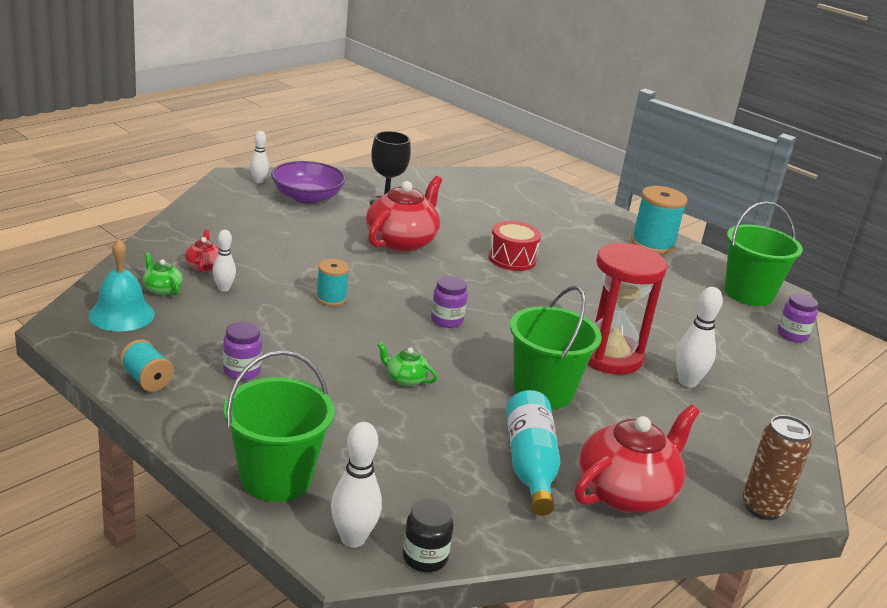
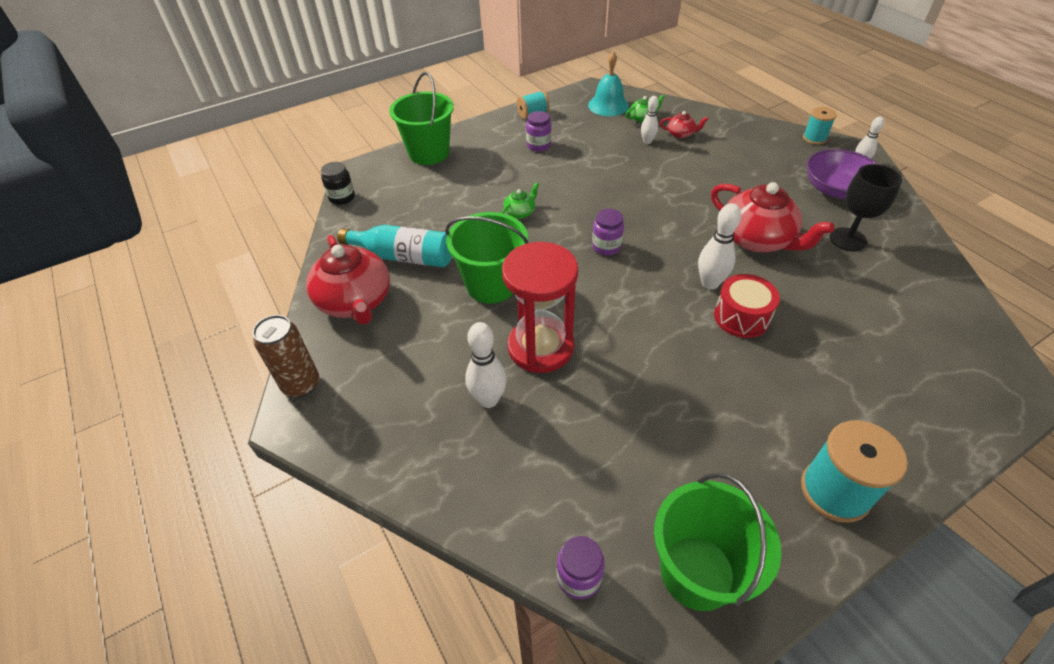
camera: 110 degrees right, 20 degrees up
turquoise spool [316,259,349,306] -> turquoise spool moved to [803,107,837,145]
white bowling pin [331,422,382,548] -> white bowling pin moved to [698,203,741,290]

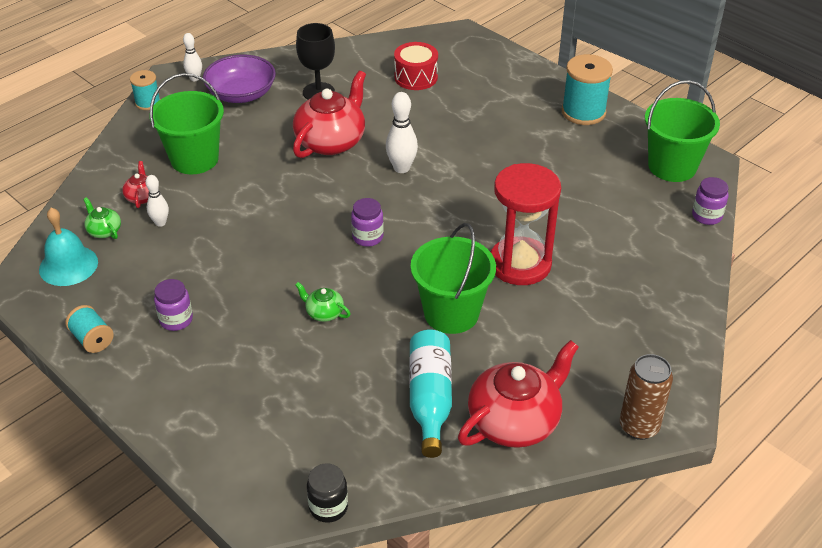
camera: 105 degrees left, 5 degrees down
green bucket [389,72,454,165] -> green bucket moved to [149,73,224,174]
white bowling pin [465,322,507,408] -> none
red drum [714,274,780,338] -> red drum moved to [394,42,438,90]

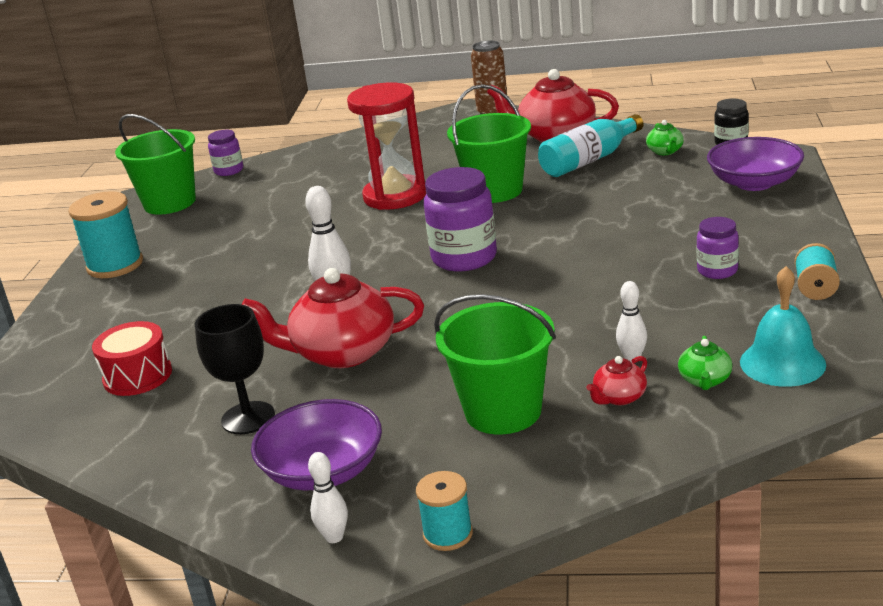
camera: 125 degrees left, 15 degrees down
green teapot [295,282,351,322] -> green teapot moved to [646,120,684,155]
purple jar [351,198,384,247] -> purple jar [424,167,497,271], size x1.79
none -> purple bowl [707,137,804,191]

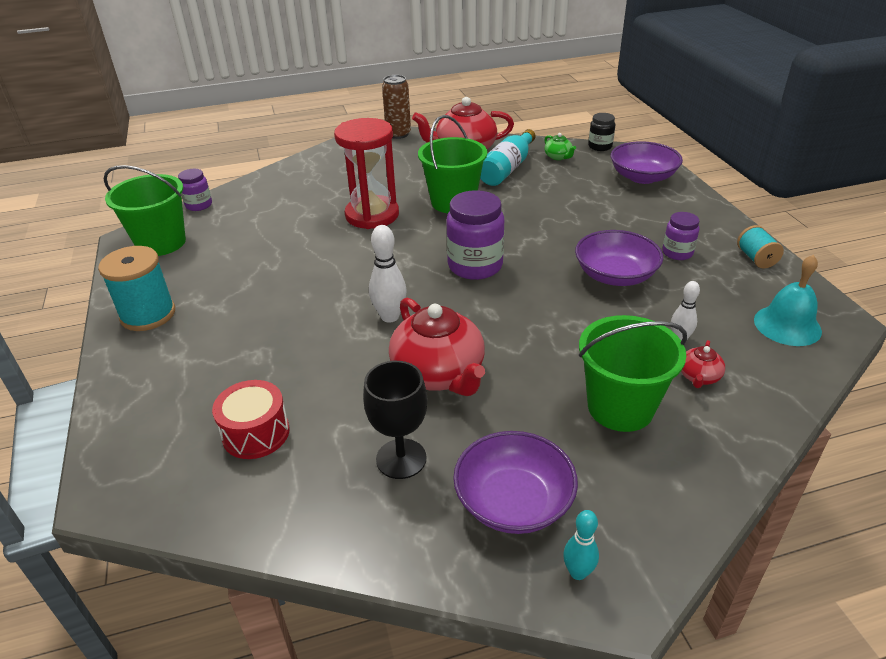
camera: 25 degrees left, 10 degrees up
red teapot [241,268,424,368] -> red teapot turned 90 degrees counterclockwise [389,297,485,396]
white bowling pin [308,452,348,543] -> turquoise bowling pin [563,510,599,580]
turquoise spool [416,471,473,551] -> none
green teapot [678,336,732,390] -> none
none -> purple bowl [575,230,663,286]

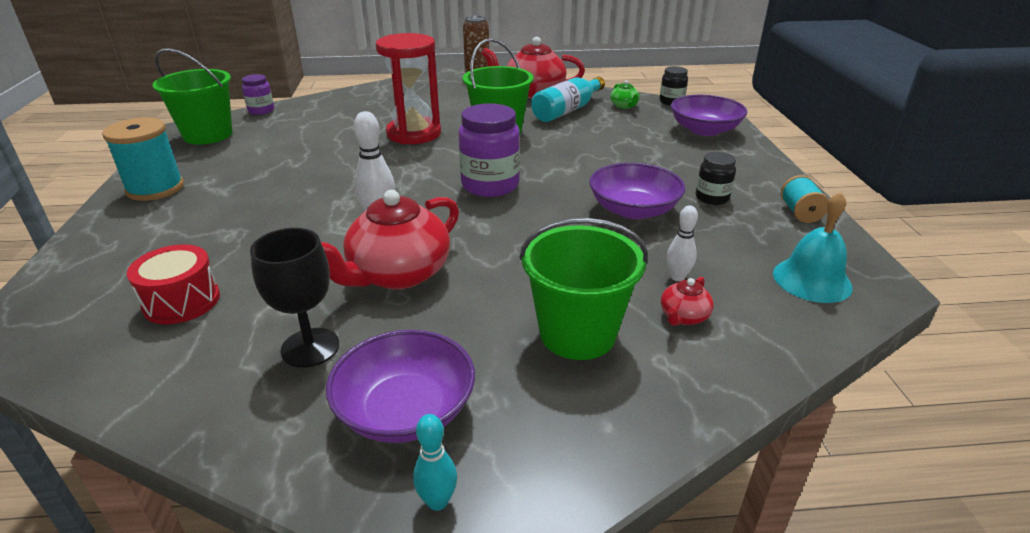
camera: 10 degrees right, 5 degrees down
red teapot [389,297,485,396] -> red teapot turned 60 degrees clockwise [321,190,459,289]
purple jar [662,212,699,260] -> black jar [696,152,736,205]

